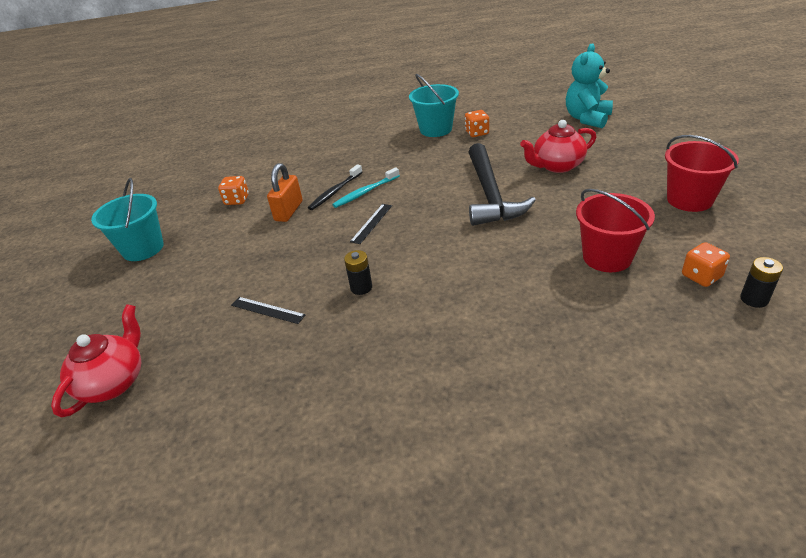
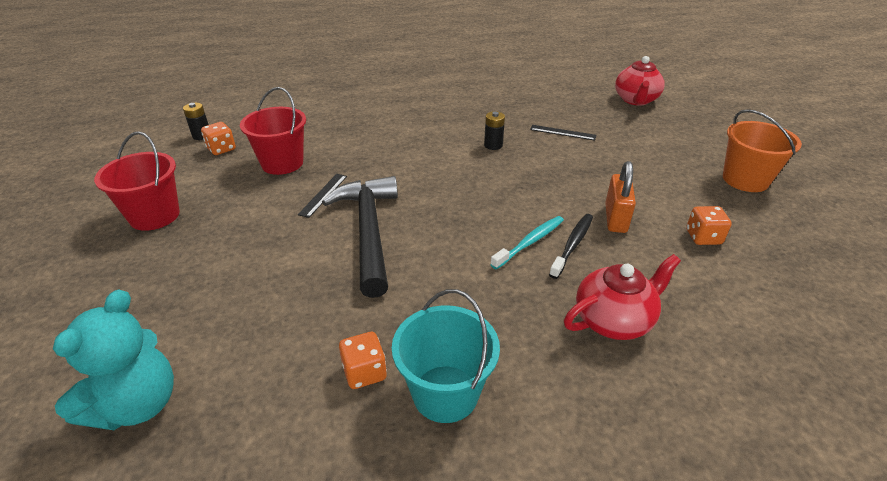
camera: 170 degrees right, 0 degrees up
turquoise bucket [91,178,164,261] -> orange bucket [723,109,802,192]
black ruler [350,204,392,244] -> black ruler moved to [298,174,347,218]
red teapot [520,120,596,173] -> red teapot moved to [564,254,681,340]

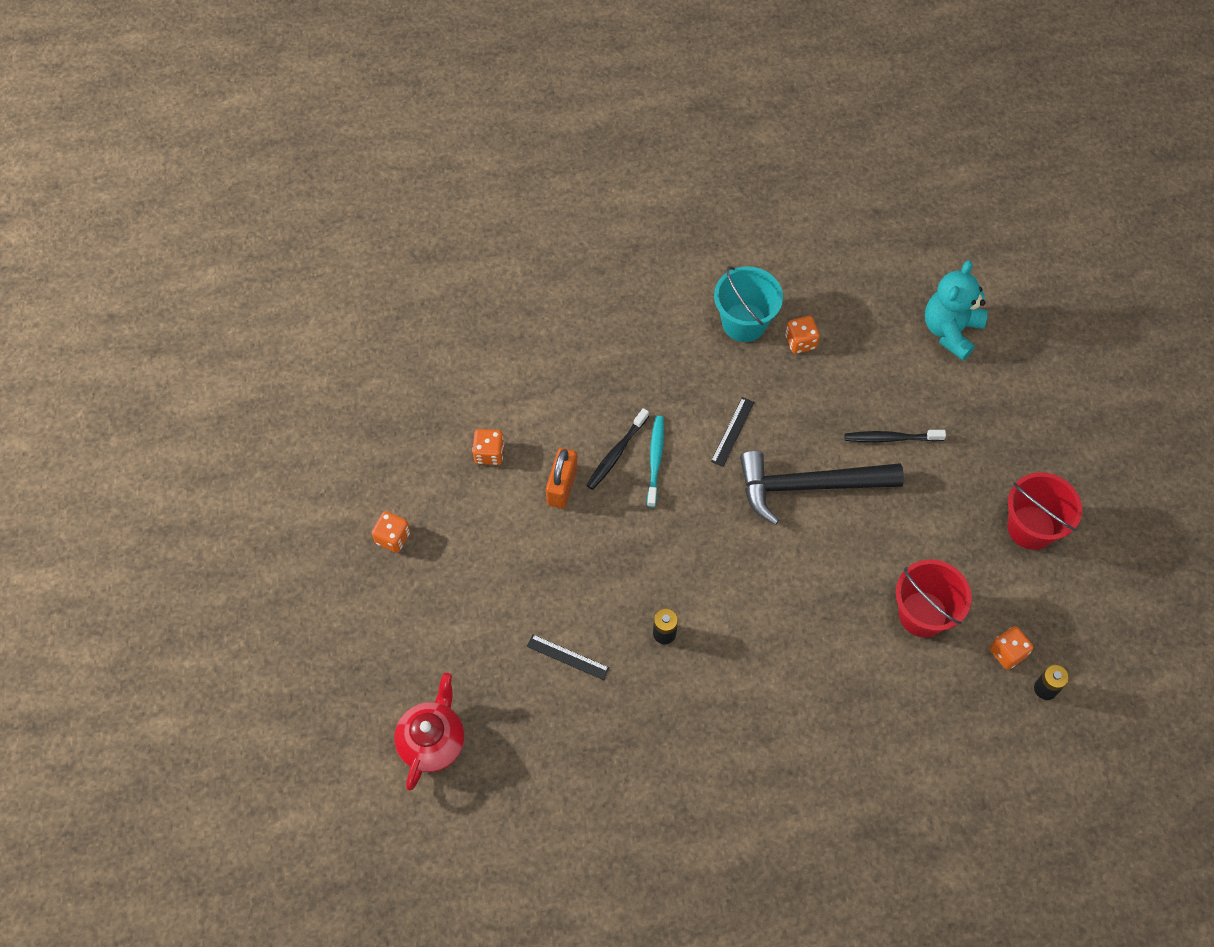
camera: 175 degrees left, 25 degrees up
black ruler [298,174,347,218] -> black ruler moved to [711,397,754,467]
black hammer [322,176,398,298] -> black hammer turned 90 degrees clockwise [740,451,904,525]
turquoise toothbrush [490,216,564,269] -> turquoise toothbrush turned 135 degrees clockwise [647,416,664,507]
red teapot [564,254,681,340] -> none
orange bucket [723,109,802,192] -> orange dice [372,511,410,553]
none -> black toothbrush [844,430,946,442]

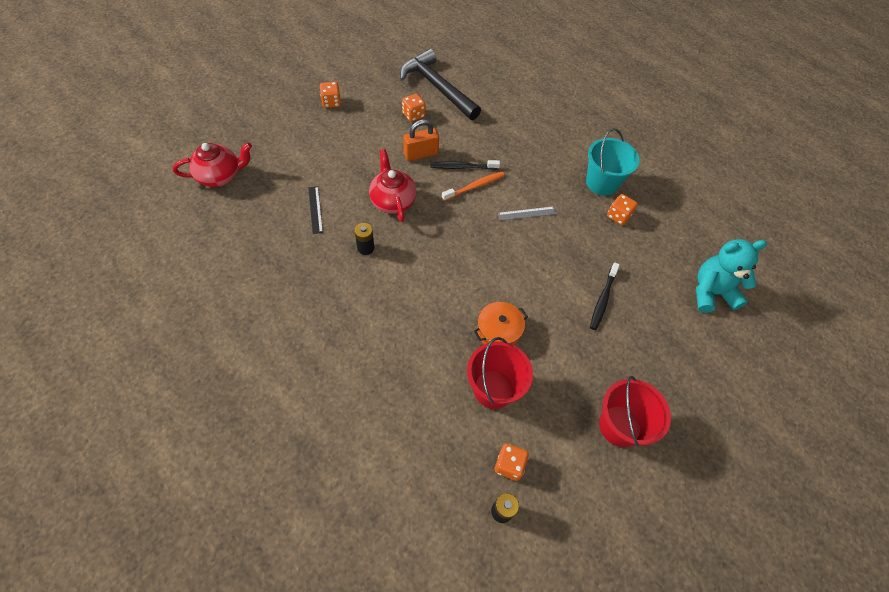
camera: 50 degrees right, 5 degrees down
turquoise toothbrush [647,416,664,507] -> orange toothbrush [442,172,505,201]
black ruler [711,397,754,467] -> grey ruler [498,206,556,221]
black hammer [740,451,904,525] -> black hammer moved to [400,49,481,120]
black toothbrush [844,430,946,442] -> black toothbrush turned 120 degrees counterclockwise [590,263,620,330]
none -> red teapot [369,149,417,222]
none -> orange pot [474,302,528,346]

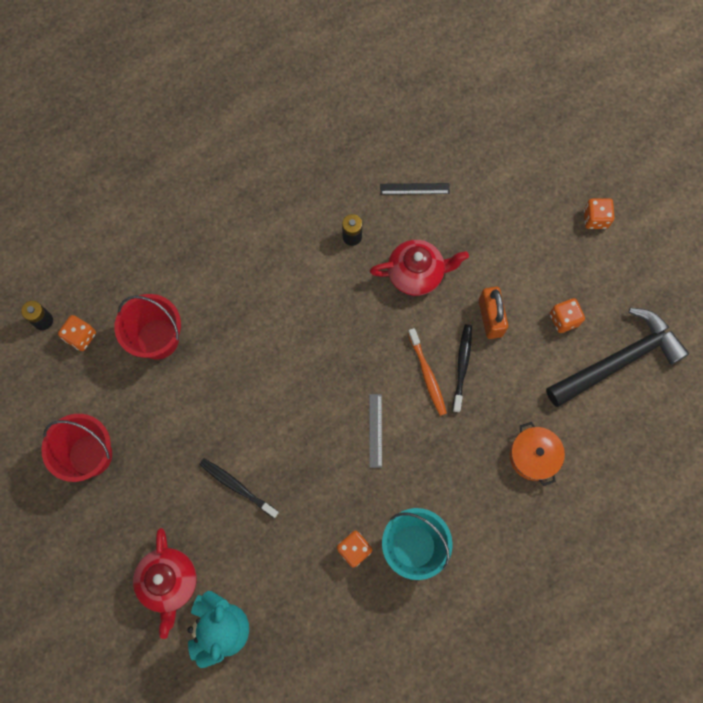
camera: 105 degrees right, 15 degrees up
red teapot [173,142,252,187] -> red teapot moved to [133,528,197,639]
orange pot [474,302,528,346] -> orange pot moved to [510,422,565,486]

